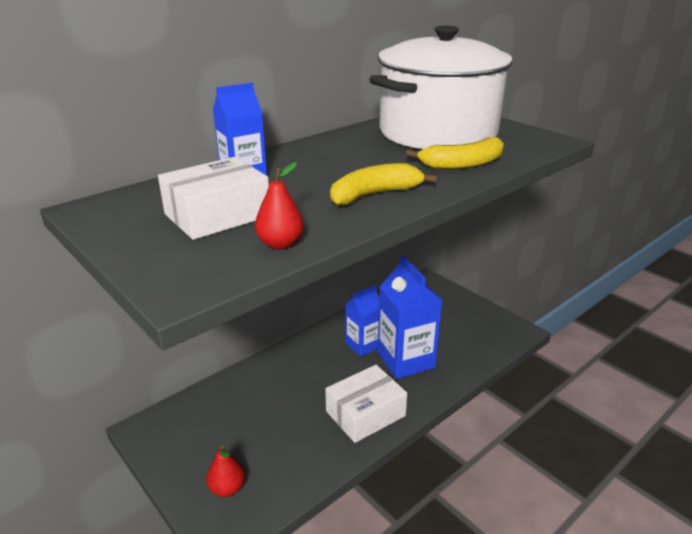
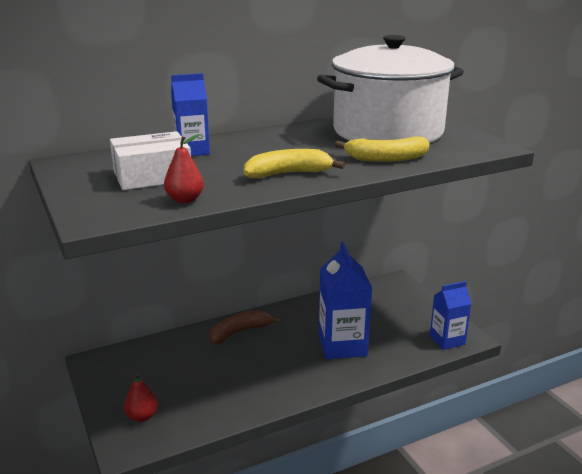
camera: 15 degrees right, 5 degrees down
white box [325,365,407,443] -> none
blue carton [345,285,379,357] -> blue carton moved to [430,281,472,350]
none -> brown banana [209,310,282,344]

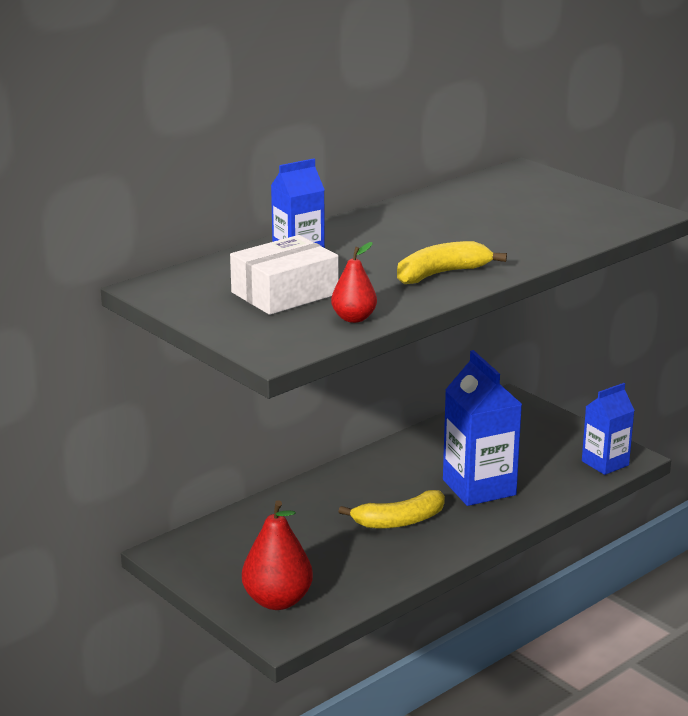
camera: 15 degrees left, 0 degrees up
red pear [124,373,158,422] -> red pear [242,500,313,610], size x1.68
brown banana [209,310,282,344] -> none
white pot [317,35,464,143] -> none
yellow banana [335,137,429,162] -> yellow banana moved to [338,490,445,528]

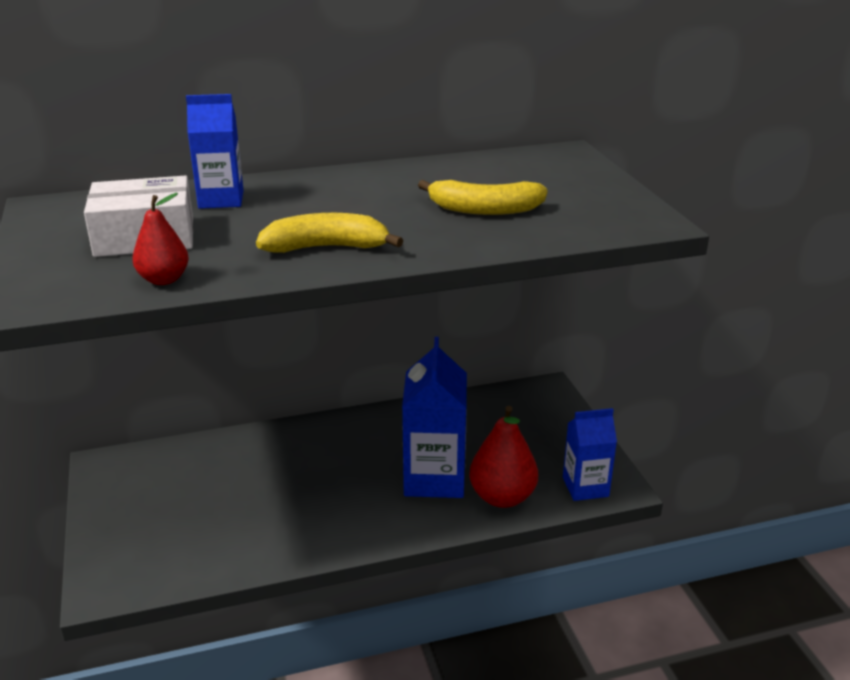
camera: 25 degrees right, 5 degrees up
red pear [242,500,313,610] -> red pear moved to [469,406,538,508]
yellow banana [338,490,445,528] -> yellow banana moved to [418,180,548,215]

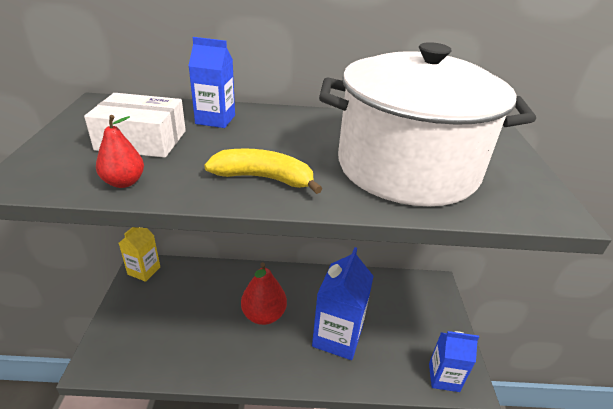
camera: 15 degrees right, 5 degrees up
yellow banana [418,180,548,215] -> white pot [319,42,536,206]
red pear [469,406,538,508] -> red pear moved to [241,262,287,325]
none -> yellow carton [119,227,160,282]

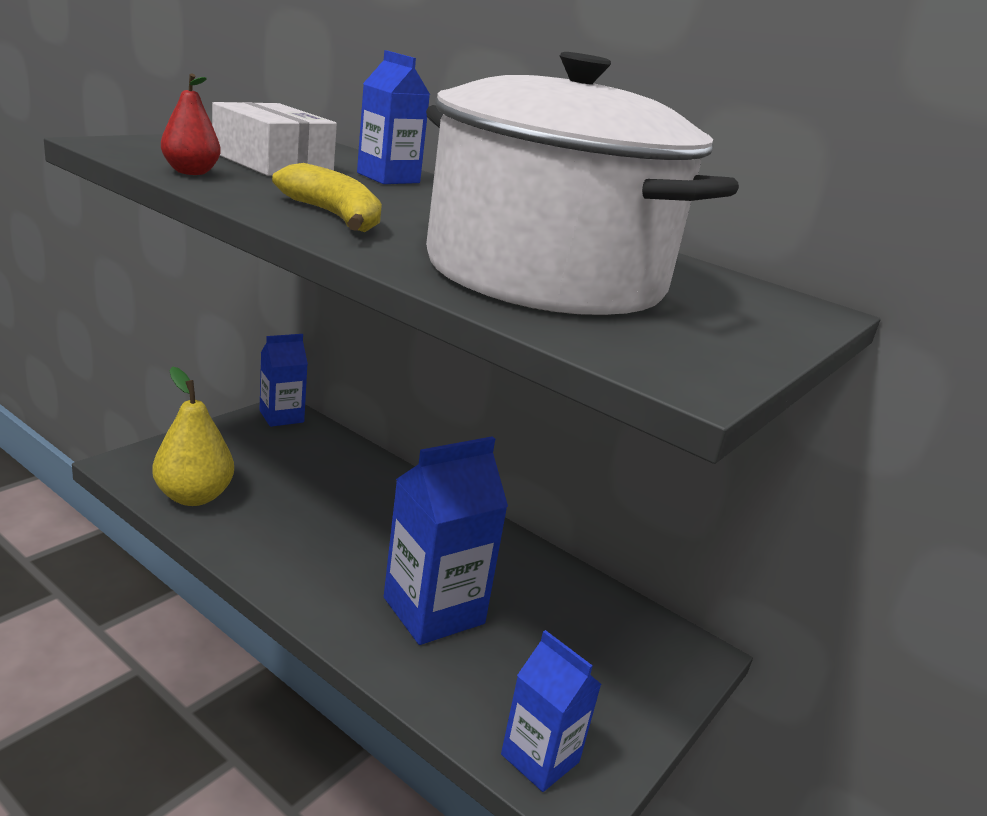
camera: 35 degrees right, 10 degrees down
yellow carton [119,227,160,282] -> blue carton [260,334,308,427]
red pear [241,262,287,325] -> none
none -> yellow pear [152,366,234,506]

